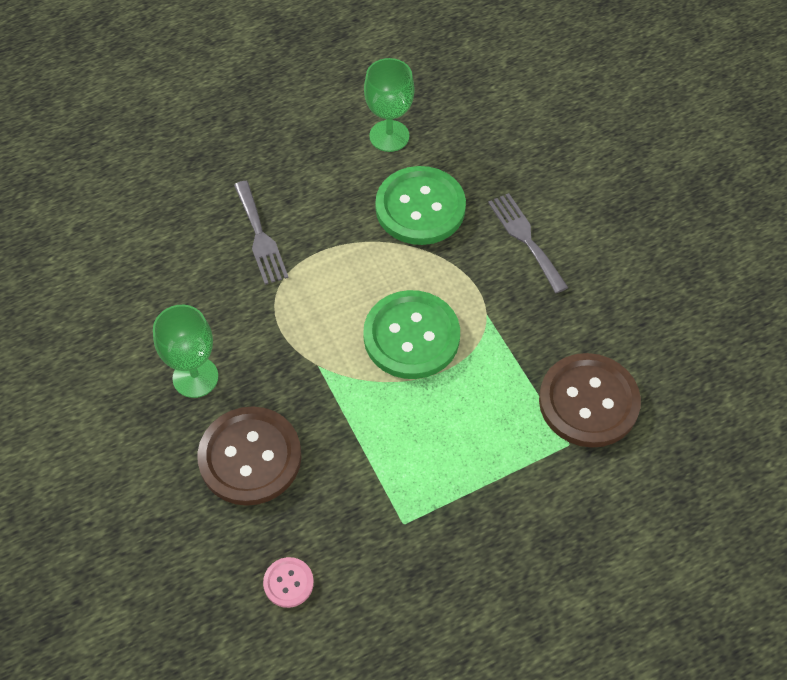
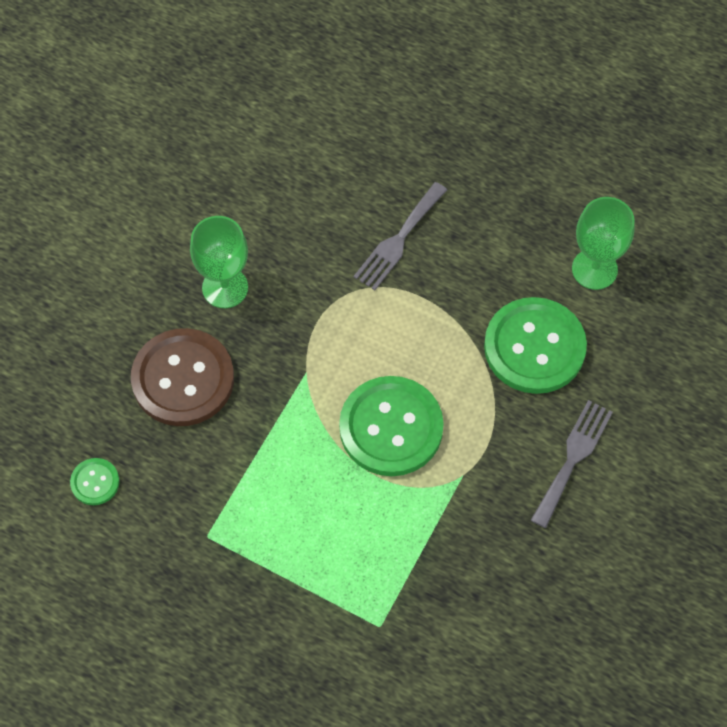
camera: 55 degrees right, 5 degrees up
pink button [263,557,314,608] -> green button [70,458,120,505]
brown button [539,353,641,448] -> none

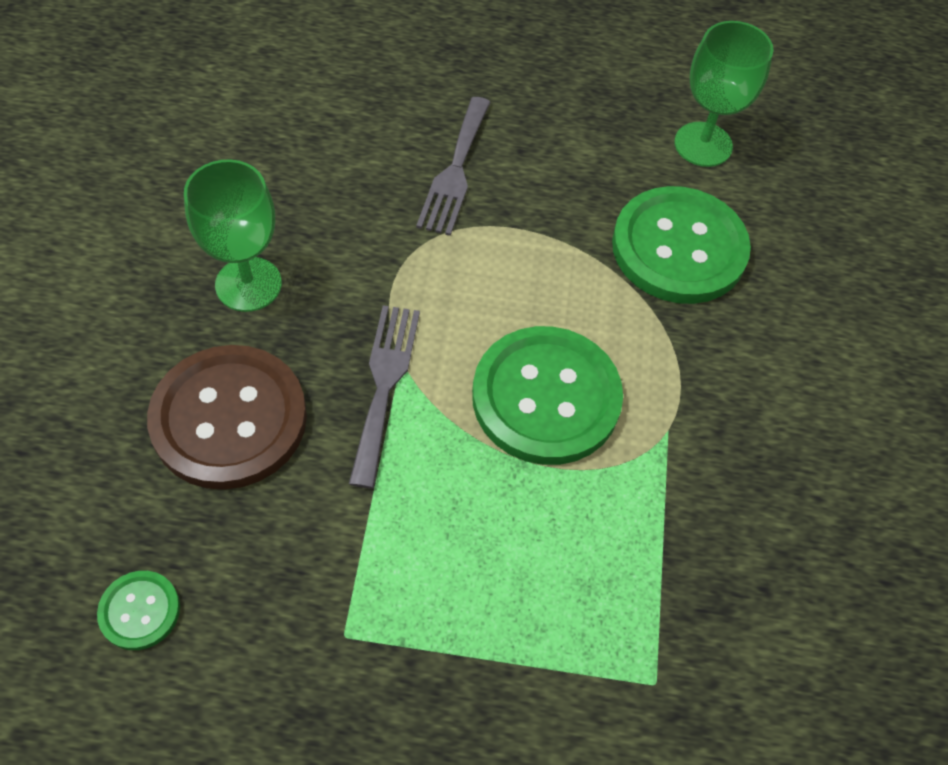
camera: 25 degrees left, 5 degrees down
grey fork [531,400,613,528] -> grey fork moved to [349,305,420,489]

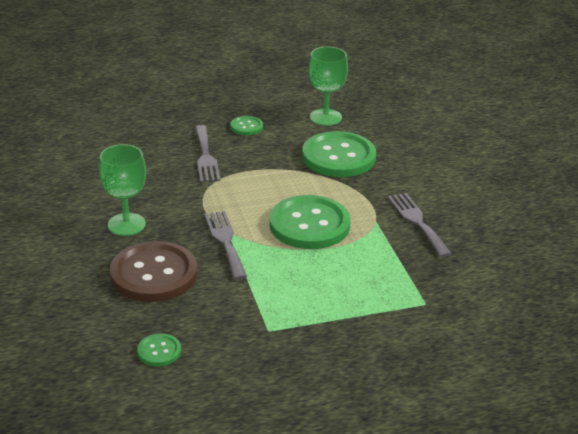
camera: 20 degrees left, 25 degrees down
none -> green button [231,116,263,135]
none -> grey fork [388,193,452,257]

